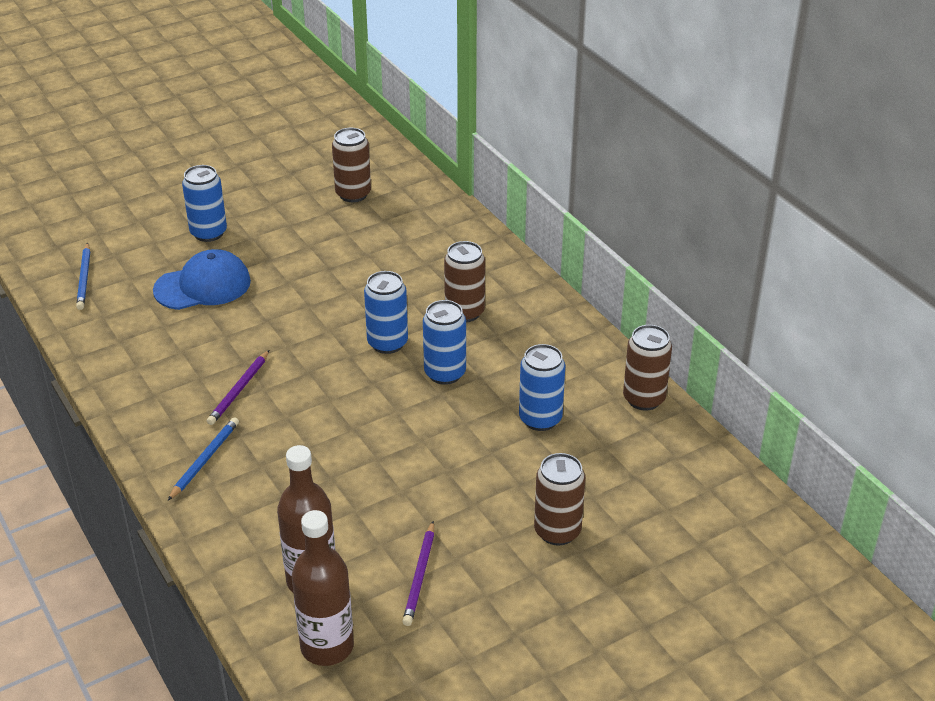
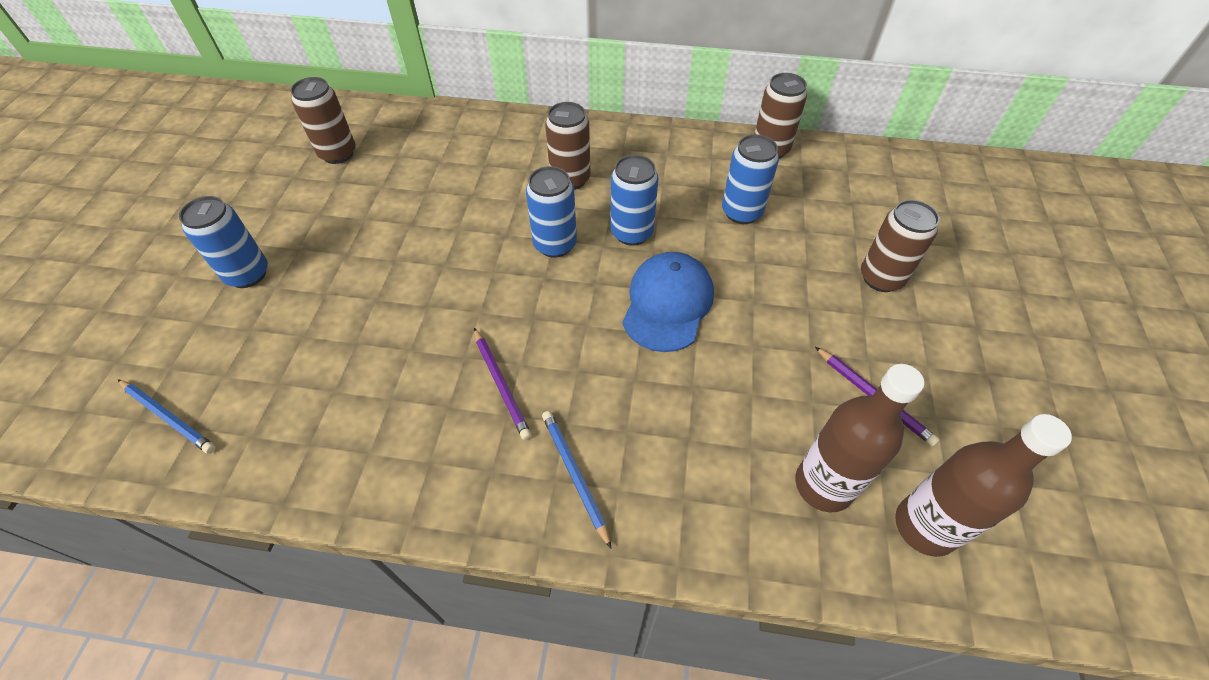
camera: 50 degrees left, 15 degrees up
blue cap [153,249,251,310] -> blue cap moved to [622,252,714,352]

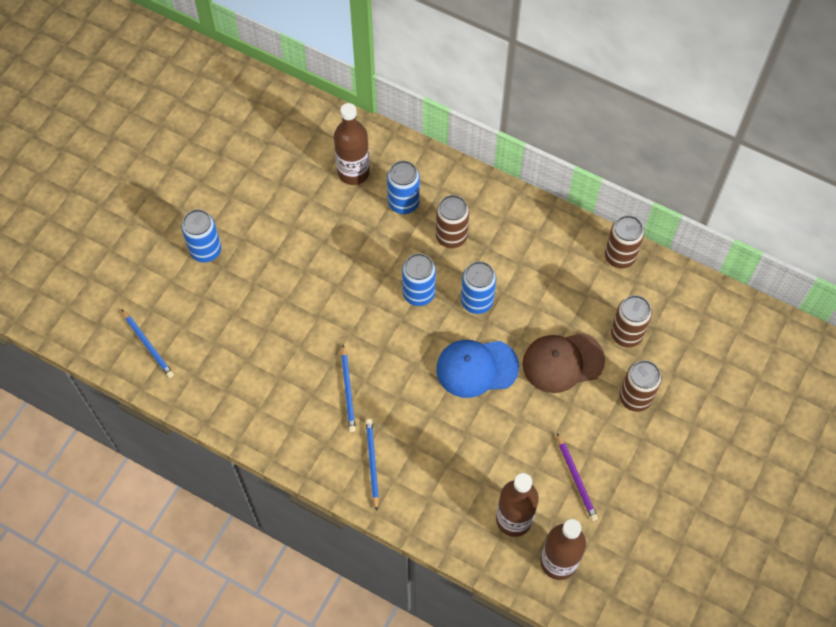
camera: 20 degrees right, 10 degrees up
brown can [291,77,356,164] -> brown can moved to [611,295,652,347]
purple pencil [474,328,531,440] -> blue pencil [341,345,356,432]
blue cap [622,252,714,352] -> blue cap turned 135 degrees counterclockwise [436,340,519,398]
blue can [722,134,779,224] -> blue can moved to [387,161,420,214]
none -> brown bottle [334,103,370,185]
none -> brown cap [523,333,605,393]

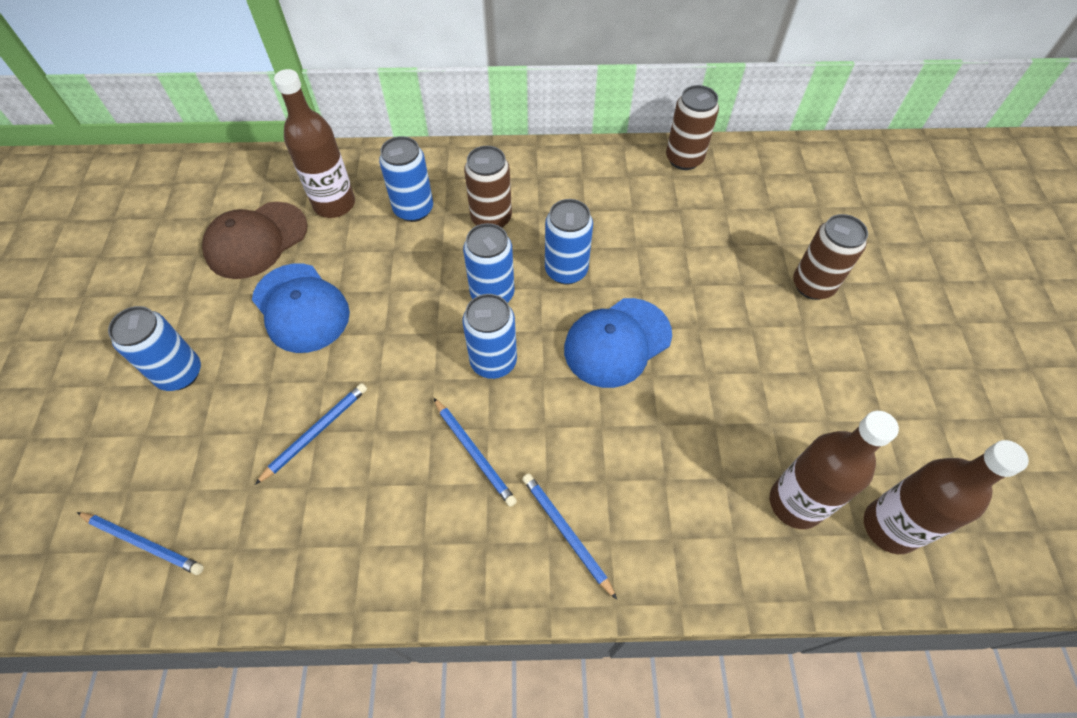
camera: 30 degrees left, 5 degrees down
brown cap [523,333,605,393] -> brown cap moved to [202,202,308,279]
purple pencil [557,433,598,521] -> none
brown can [611,295,652,347] -> none
none -> blue cap [252,264,350,353]
none -> blue pencil [255,383,367,485]
none -> blue can [462,294,517,379]

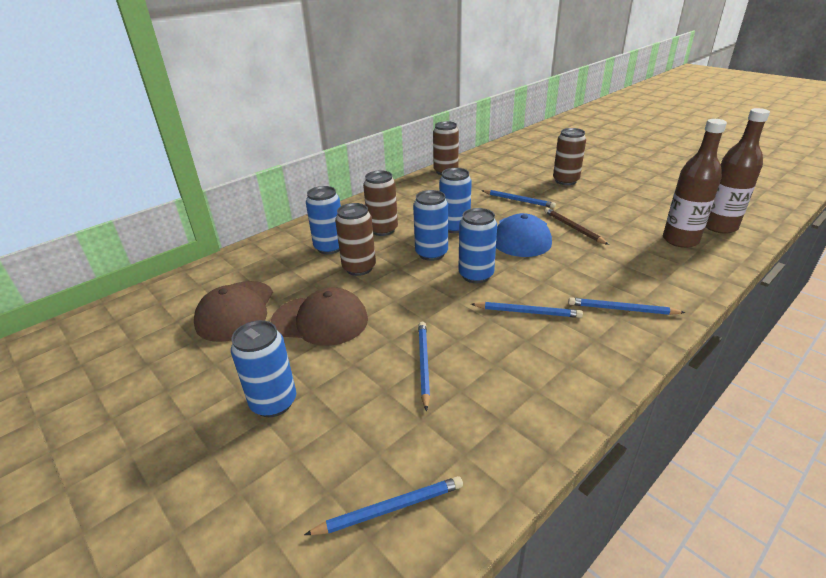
camera: 40 degrees left, 25 degrees down
blue cap [252,264,350,353] -> brown cap [271,288,368,346]
brown bottle [274,69,355,218] -> none
none -> brown can [335,203,376,276]
none -> blue pencil [481,190,556,208]
none -> brown pencil [545,208,609,245]

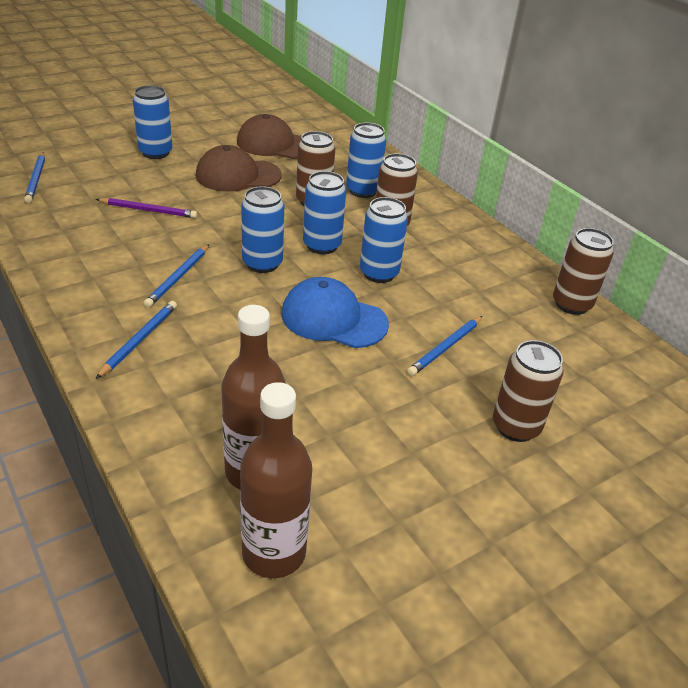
camera: 95 degrees right, 5 degrees up
brown cap [271,288,368,346] -> brown cap turned 60 degrees clockwise [196,145,282,192]
blue pencil [418,322,430,411] -> purple pencil [96,198,197,218]
brown pencil [545,208,609,245] -> none

